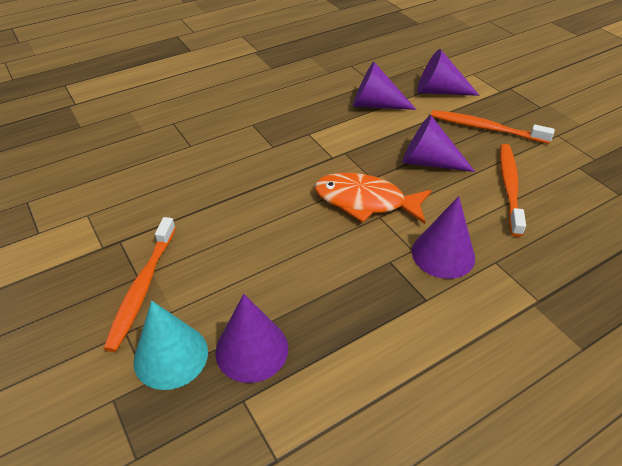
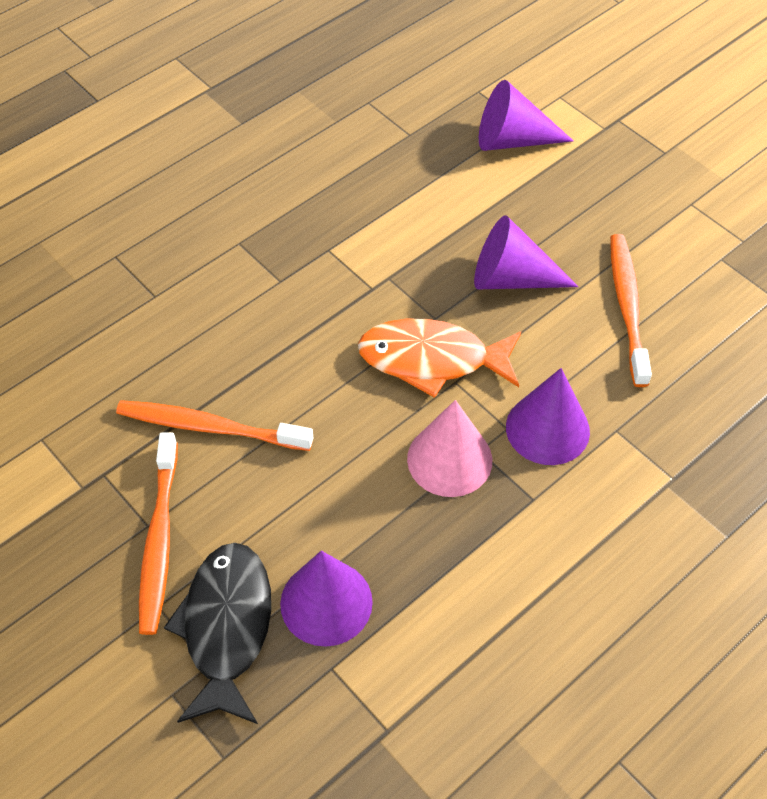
camera: 10 degrees left, 10 degrees up
turquoise cone [133,300,208,390] -> black fish [164,543,271,724]
purple cone [353,62,417,110] -> none
orange toothbrush [431,110,555,144] -> orange toothbrush moved to [116,400,313,451]
none -> pink cone [407,400,492,497]

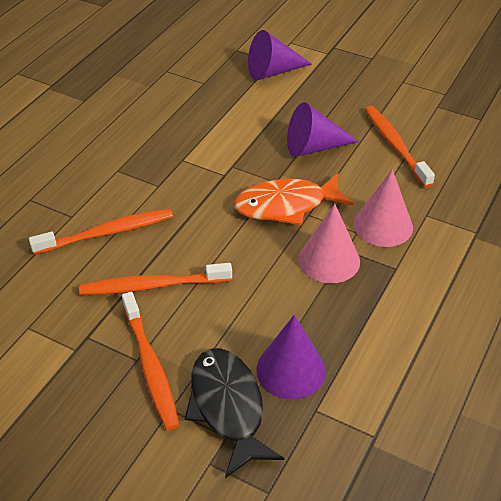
camera: 20 degrees left, 10 degrees down
purple cone [506,368,590,465] -> pink cone [354,169,413,247]
none -> orange toothbrush [29,209,173,255]

